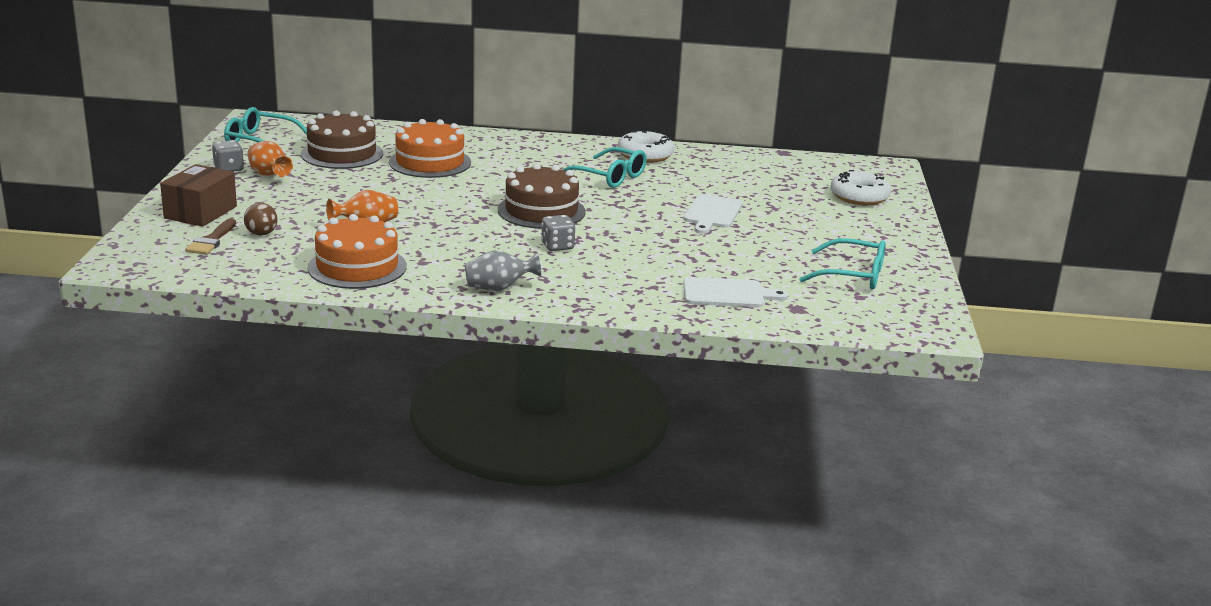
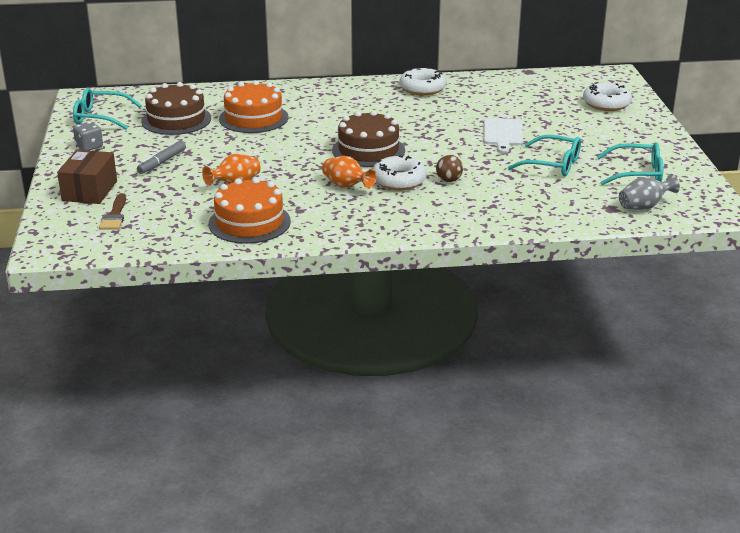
camera: 10 degrees left, 5 degrees up
brown ball [244,203,278,236] -> brown ball moved to [436,155,463,182]
orange vase [248,141,293,177] -> orange vase moved to [322,156,377,189]
grey vase [465,250,541,291] -> grey vase moved to [619,174,680,210]
grey dice [541,215,575,251] -> white donut [373,155,427,190]
turquoise glasses [562,147,647,188] -> turquoise glasses moved to [508,135,581,176]
white cutting board [684,277,788,308] -> none
none -> grey marker [137,141,186,174]

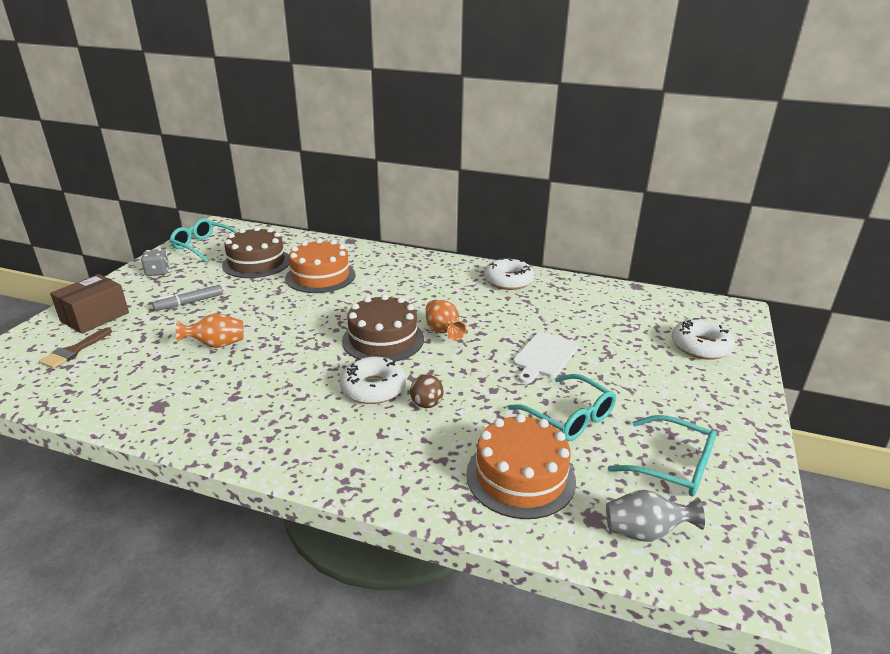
camera: 25 degrees right, 0 degrees up
orange cake [209,177,291,244] -> orange cake moved to [466,414,576,519]
orange vase [322,156,377,189] -> orange vase moved to [426,300,467,341]

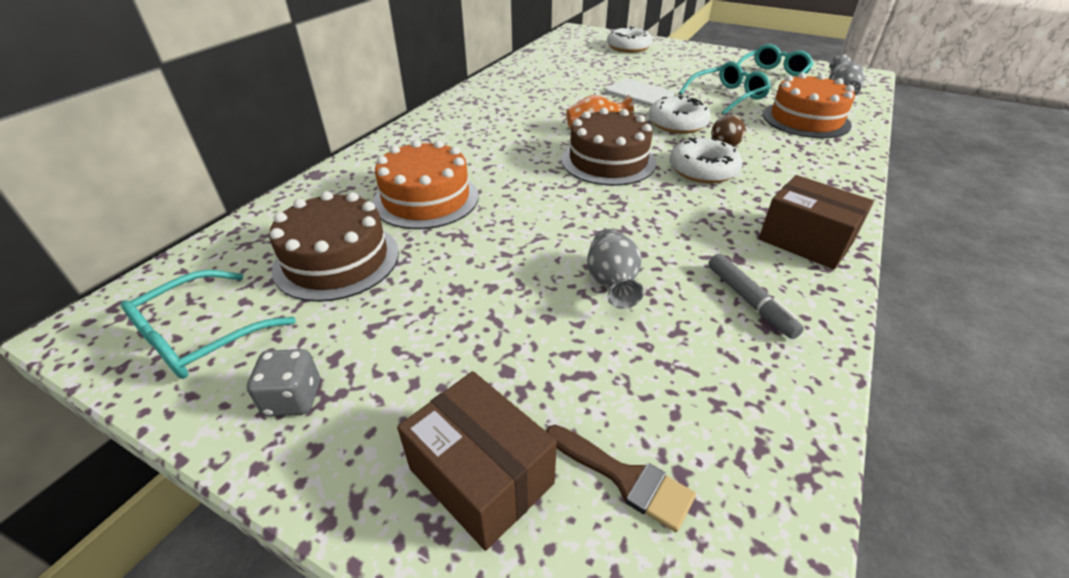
camera: 80 degrees left, 10 degrees up
grey marker [152,285,223,311] -> grey marker moved to [708,254,804,339]
orange vase [176,313,244,348] -> grey vase [587,229,644,309]
white donut [484,258,534,290] -> white donut moved to [648,95,711,134]
none -> brown box [759,175,874,270]

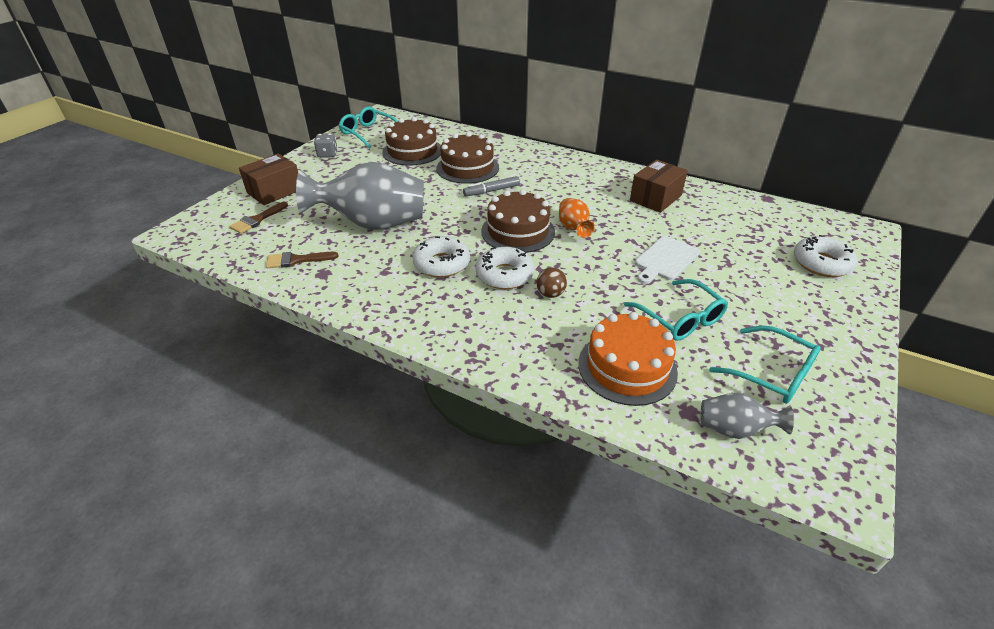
camera: 90 degrees right, 0 degrees up
orange cake [373,140,479,229] -> brown cake [436,132,499,184]
grey vase [587,229,644,309] -> grey vase [296,162,424,230], size x2.16
white donut [648,95,711,134] -> white donut moved to [412,236,470,277]
grey marker [708,254,804,339] -> grey marker moved to [463,176,520,196]
brown box [759,175,874,270] -> brown box moved to [630,160,688,213]
none -> brown brush [266,252,338,268]

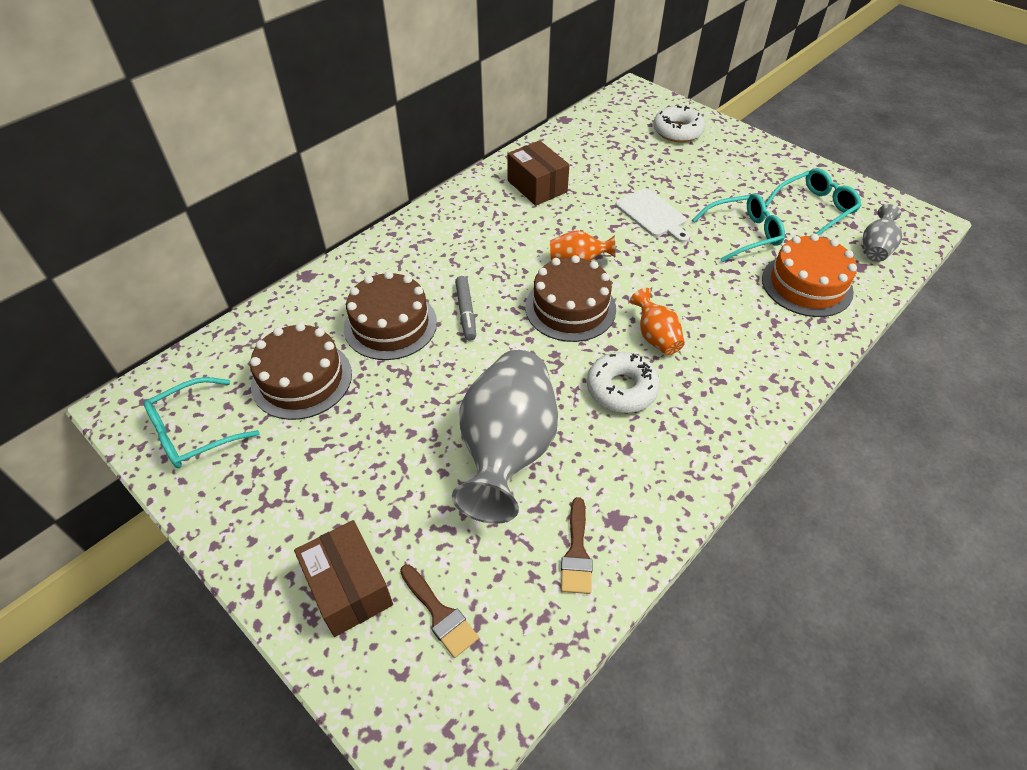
camera: 75 degrees left, 10 degrees up
grey dice [314,133,338,158] -> none
white donut [475,247,534,289] -> orange vase [630,288,685,355]
brown ball [537,268,567,298] -> none

